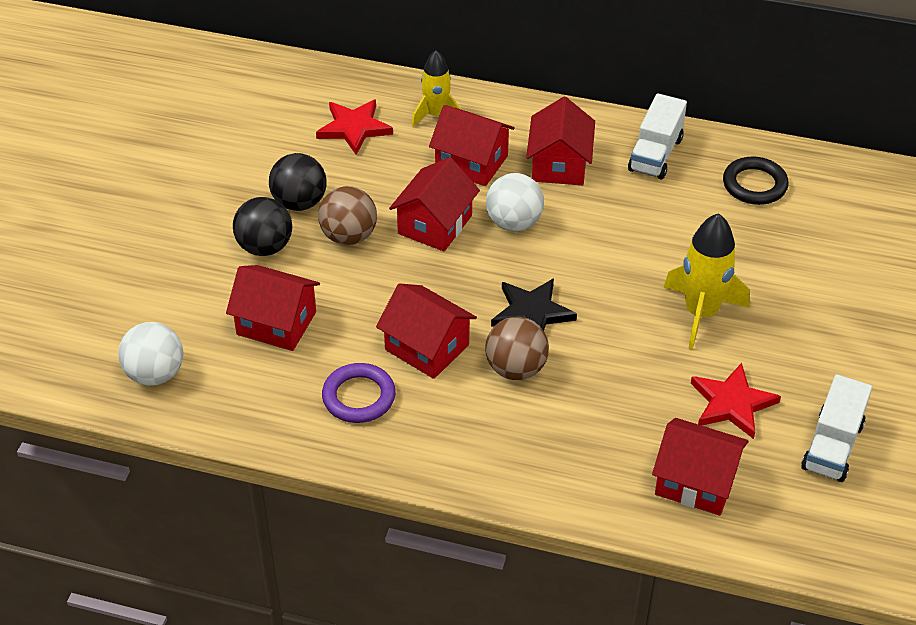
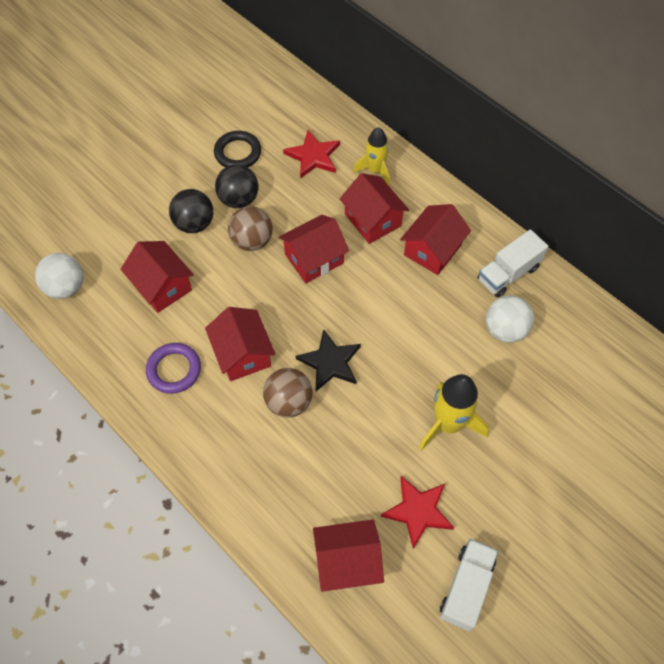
camera: 30 degrees right, 15 degrees up
white ball [486,173,544,231] -> white ball moved to [486,295,534,343]
red house [652,418,749,516] -> red house turned 60 degrees counterclockwise [313,519,384,592]
black ring [723,156,789,205] -> black ring moved to [214,131,261,168]
white truck [801,374,872,482] -> white truck turned 150 degrees clockwise [440,539,498,631]

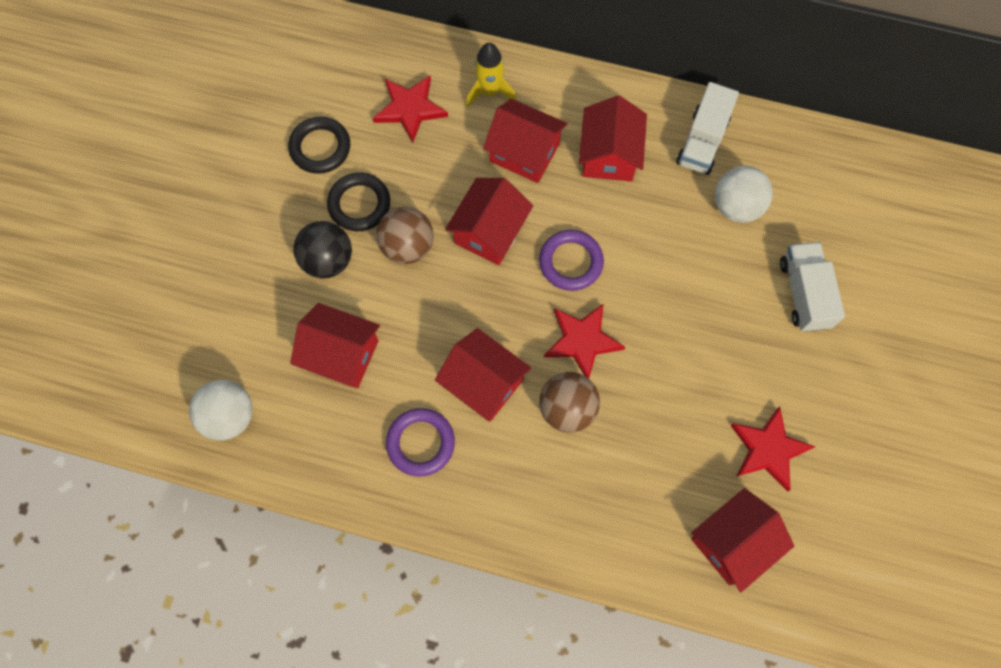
camera: 30 degrees left, 10 degrees up
black ball [215,164,259,208] -> black ring [327,173,390,231]
black star [296,329,361,391] -> red star [544,303,625,379]
yellow rocket [419,374,489,451] -> none
white truck [440,539,498,631] -> white truck moved to [780,242,845,332]
none -> purple ring [539,230,604,291]

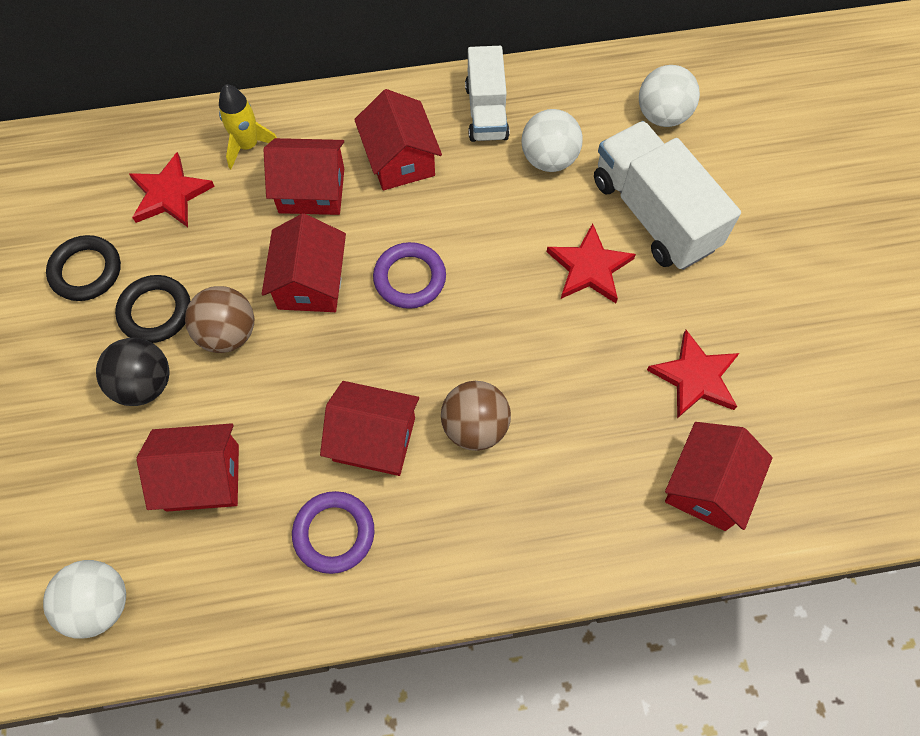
camera: 25 degrees left, 5 degrees down
red star [544,303,625,379] -> red star moved to [547,223,636,303]
white truck [780,242,845,332] -> white truck [594,121,741,270], size x1.57
none -> white ball [639,65,700,127]

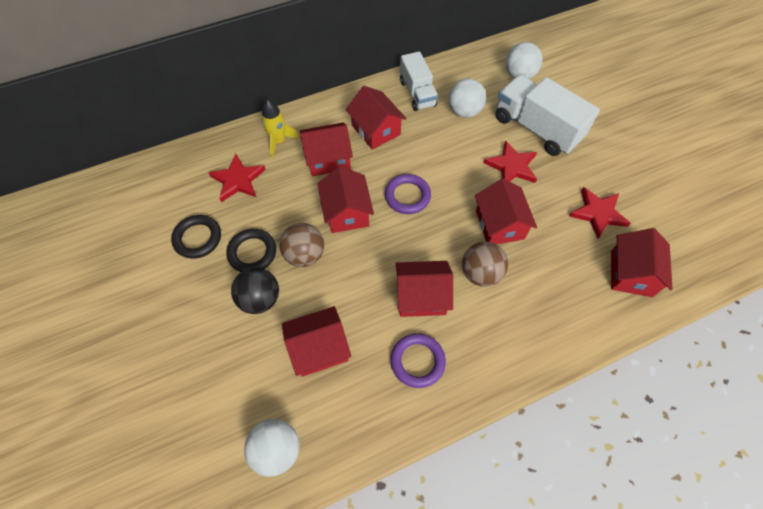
camera: 15 degrees left, 5 degrees down
none -> red house [475,178,537,244]

